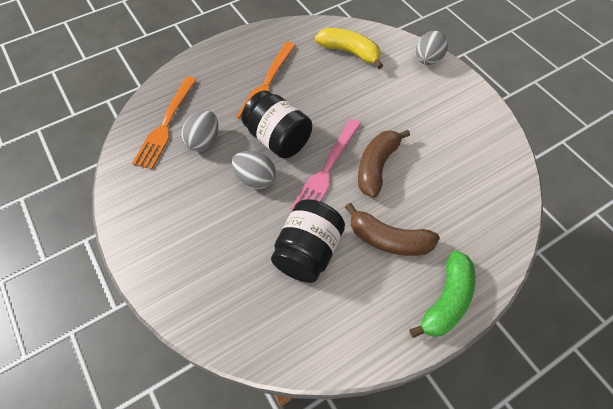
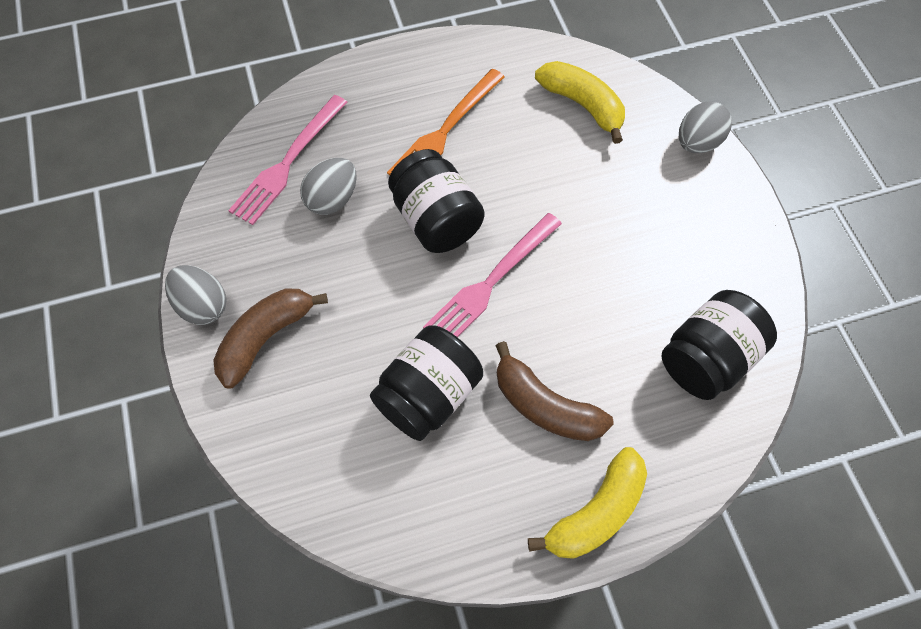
camera: 15 degrees right, 5 degrees up
orange fork [132,76,197,169] -> pink fork [228,95,348,225]
grey egg [231,151,276,189] -> grey egg moved to [165,265,227,325]
brown banana [358,130,410,198] -> brown banana moved to [213,288,328,389]
green banana [409,250,475,338] -> yellow banana [528,447,647,559]
none -> black jar [662,290,777,400]

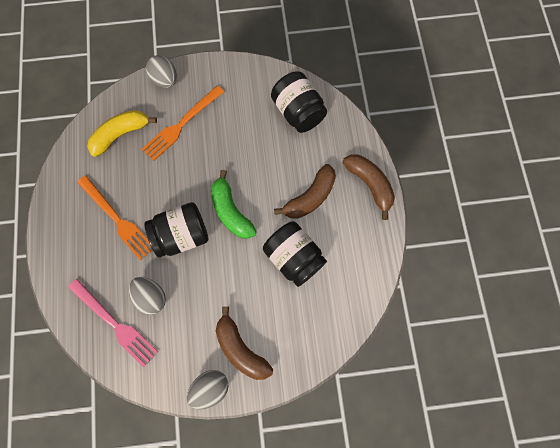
camera: 80 degrees left, 10 degrees up
pink fork [423,213,562,337] -> green banana [211,170,257,239]
yellow banana [528,447,647,559] -> brown banana [343,155,395,220]
none -> orange fork [142,85,224,161]

